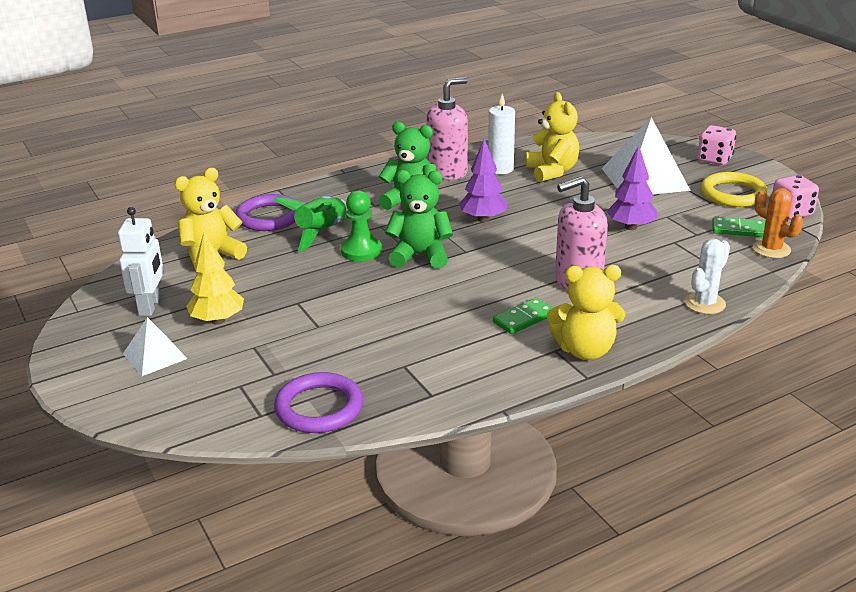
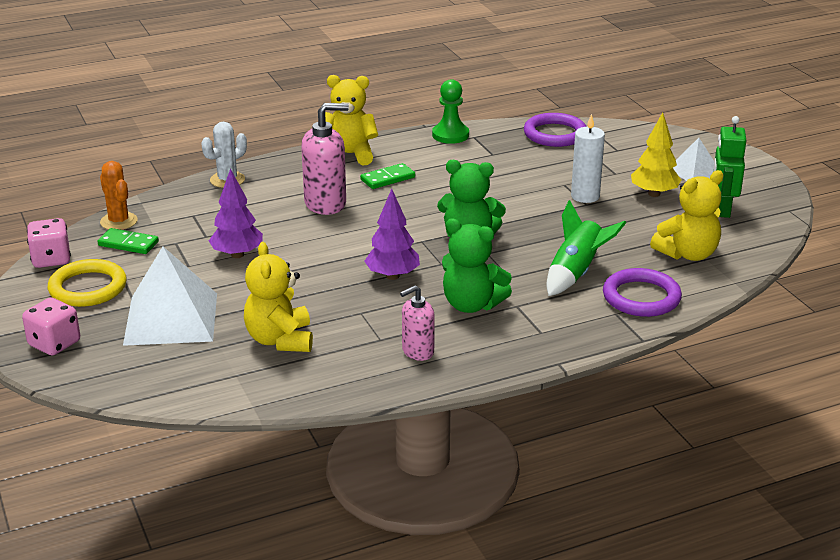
camera: 175 degrees left, 0 degrees up
white robot [118,207,164,316] -> green robot [713,116,746,218]
green pawn [341,190,382,261] -> green pawn moved to [432,79,469,144]
pink soap dispenser [426,77,468,180] -> pink soap dispenser [400,285,435,361], size x0.61
white candle [488,93,515,174] -> white candle moved to [571,114,605,203]

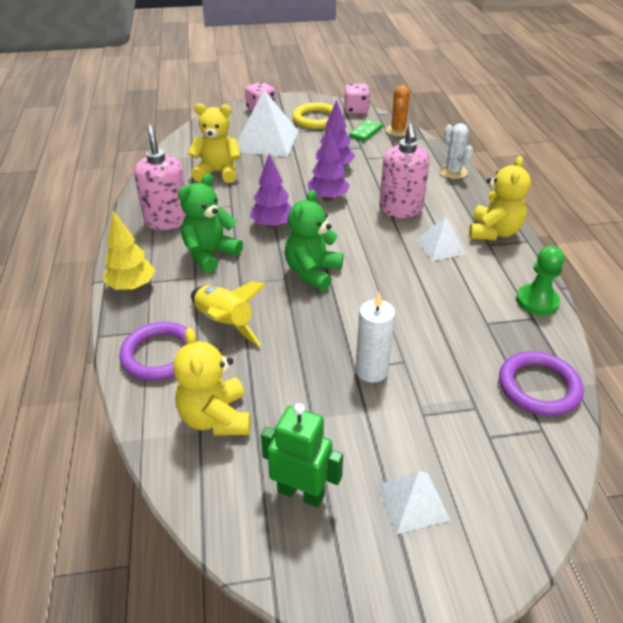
camera: 105 degrees right, 10 degrees up
orange cactus [100,161,138,230] -> orange cactus turned 60 degrees counterclockwise [386,85,410,136]
green domino [360,163,415,189] -> white pyramid [416,217,466,261]
pink soap dispenser [400,285,435,361] -> pink soap dispenser [134,125,187,230], size x1.65
green rocket [546,200,626,296] -> yellow rocket [191,281,266,346]
yellow tree [631,112,681,197] -> yellow tree moved to [104,211,155,291]
none -> purple tree [307,128,350,201]

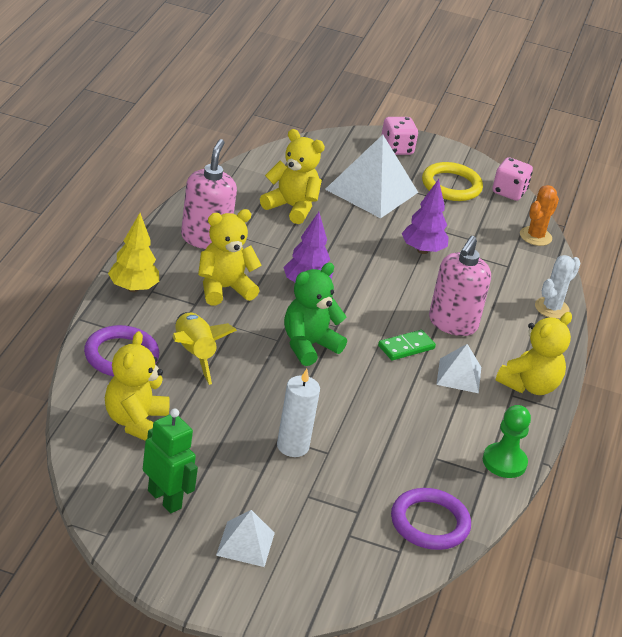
camera: 20 degrees right, 5 degrees down
green teddy bear [178,174,243,273] -> yellow teddy bear [198,209,262,306]
purple tree [307,128,350,201] -> none
green domino [349,120,383,142] -> green domino moved to [378,330,436,360]
white cactus [439,123,473,179] -> white cactus turned 45 degrees clockwise [535,255,581,319]

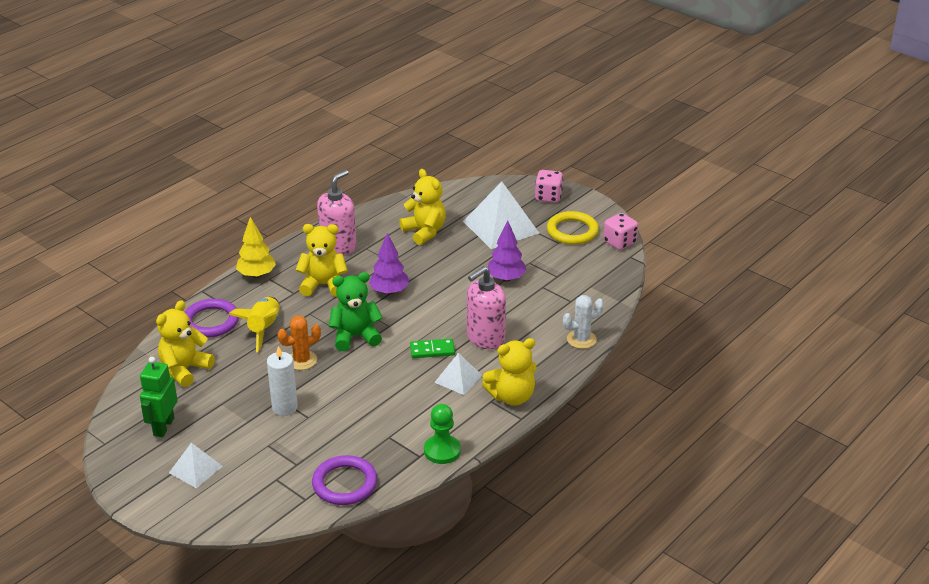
camera: 30 degrees right, 0 degrees up
green robot [143,408,198,513] -> green robot turned 150 degrees counterclockwise [140,357,178,437]
orange cactus [520,185,559,246] -> orange cactus moved to [278,316,321,370]

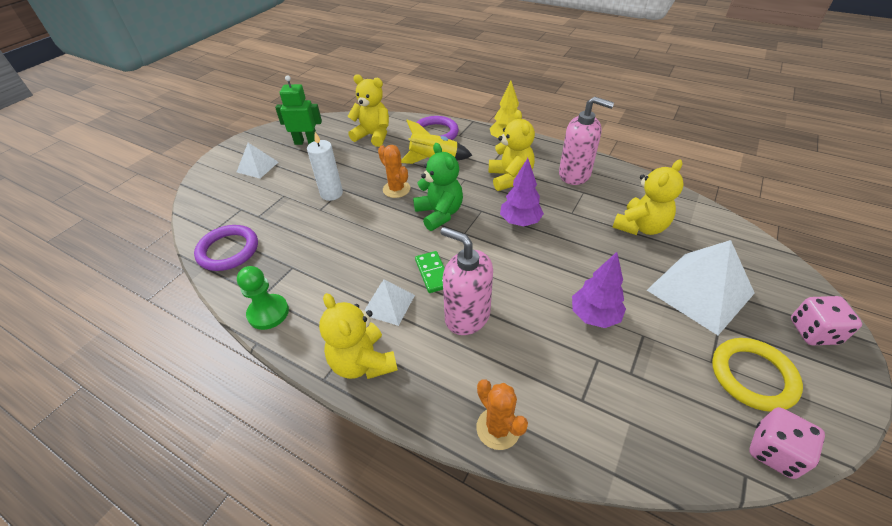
camera: 80 degrees right, 10 degrees up
white cactus [563,295,604,349] -> orange cactus [476,380,528,450]

